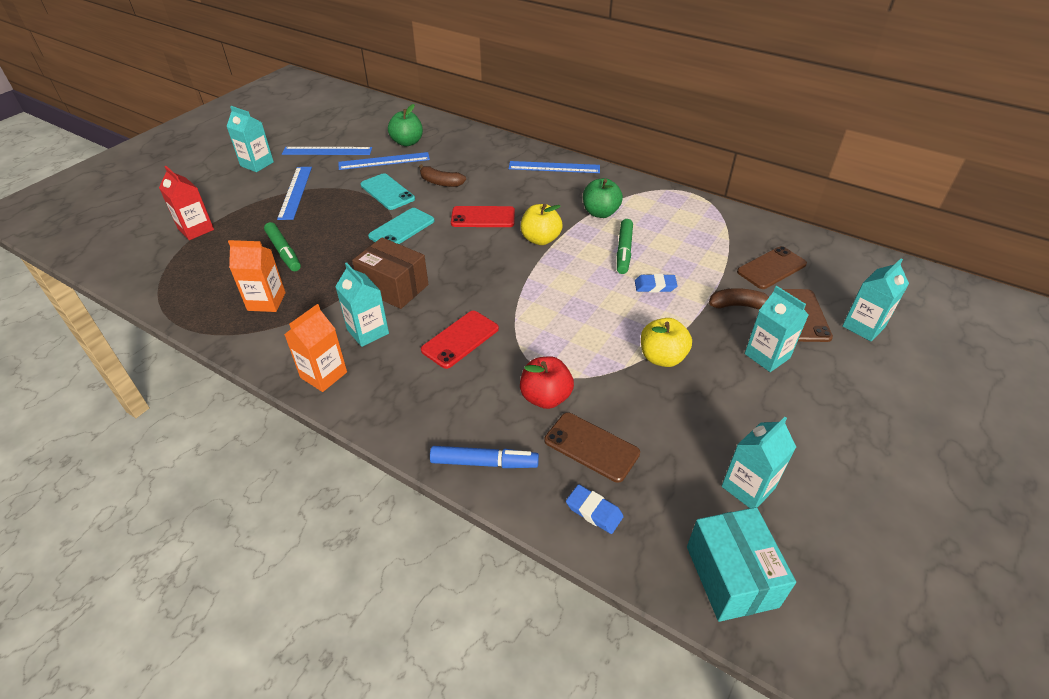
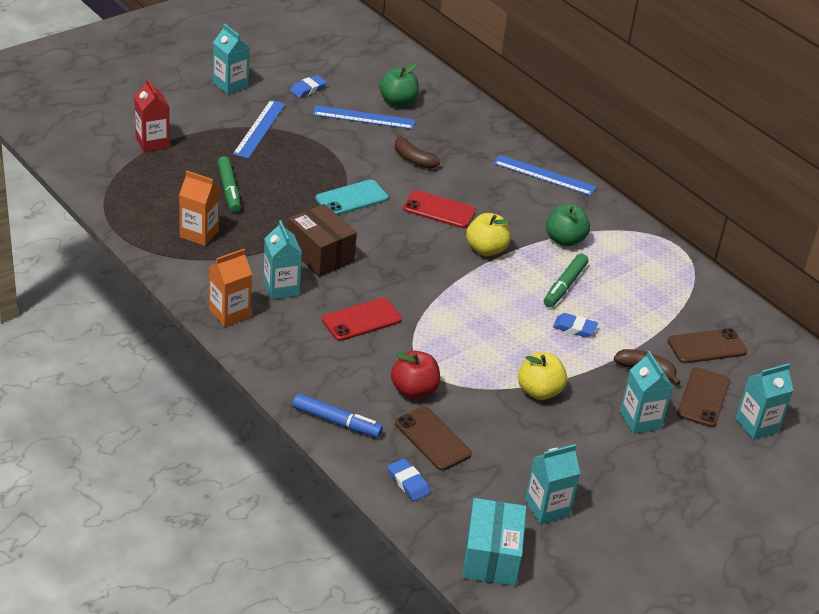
camera: 15 degrees right, 5 degrees down
blue ruler [282,147,372,155] -> blue eraser [290,75,327,98]
turquoise phone [360,173,415,210] -> none

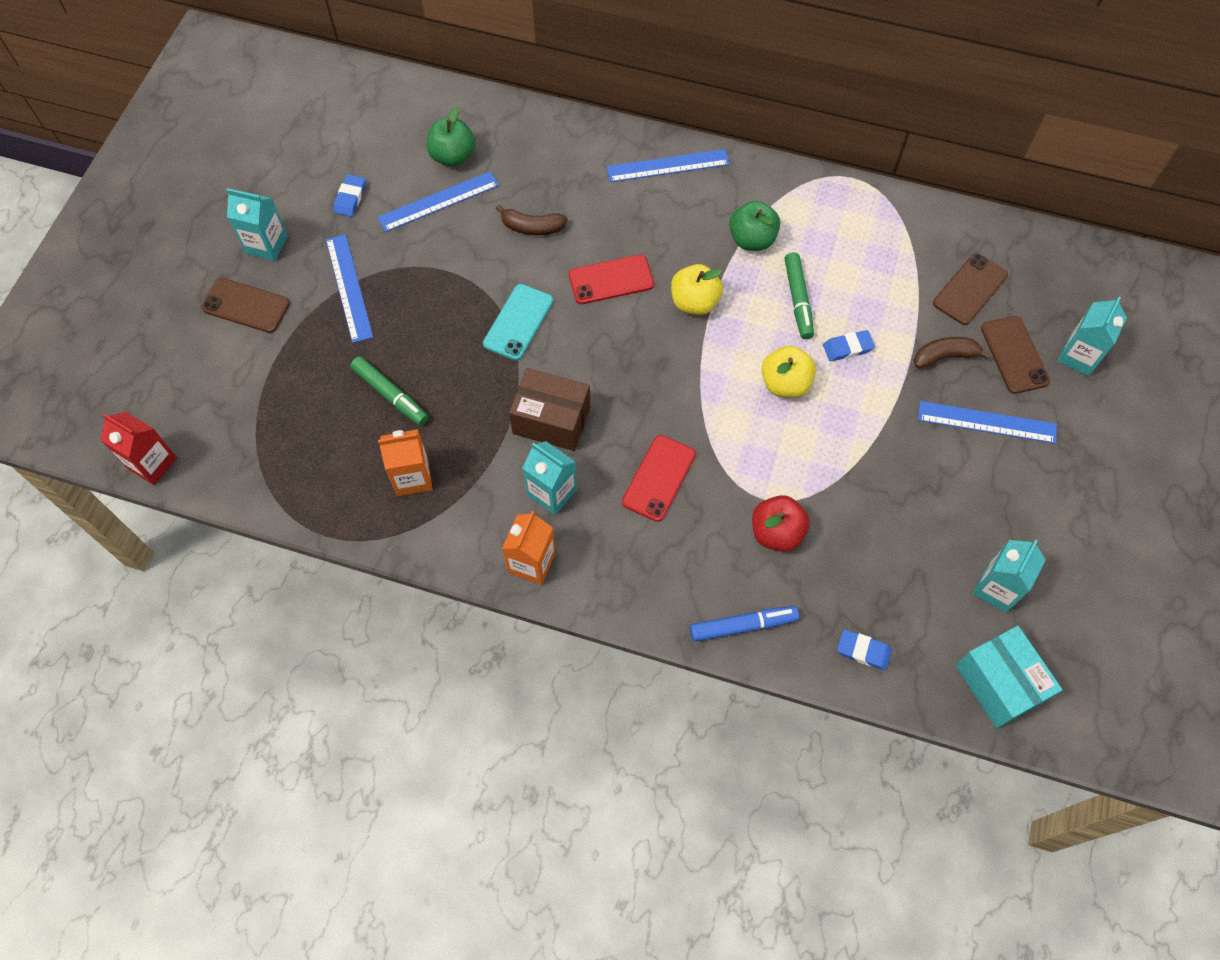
camera: 30 degrees left, 25 degrees up
red carton [134,78,170,152] -> red carton moved to [100,412,177,485]
brown phone [395,406,472,471] -> brown phone moved to [201,278,290,333]
yellow apple [518,352,567,400] -> yellow apple moved to [762,346,816,398]
turquoise carton [620,351,673,434] -> blue ruler [918,401,1057,444]

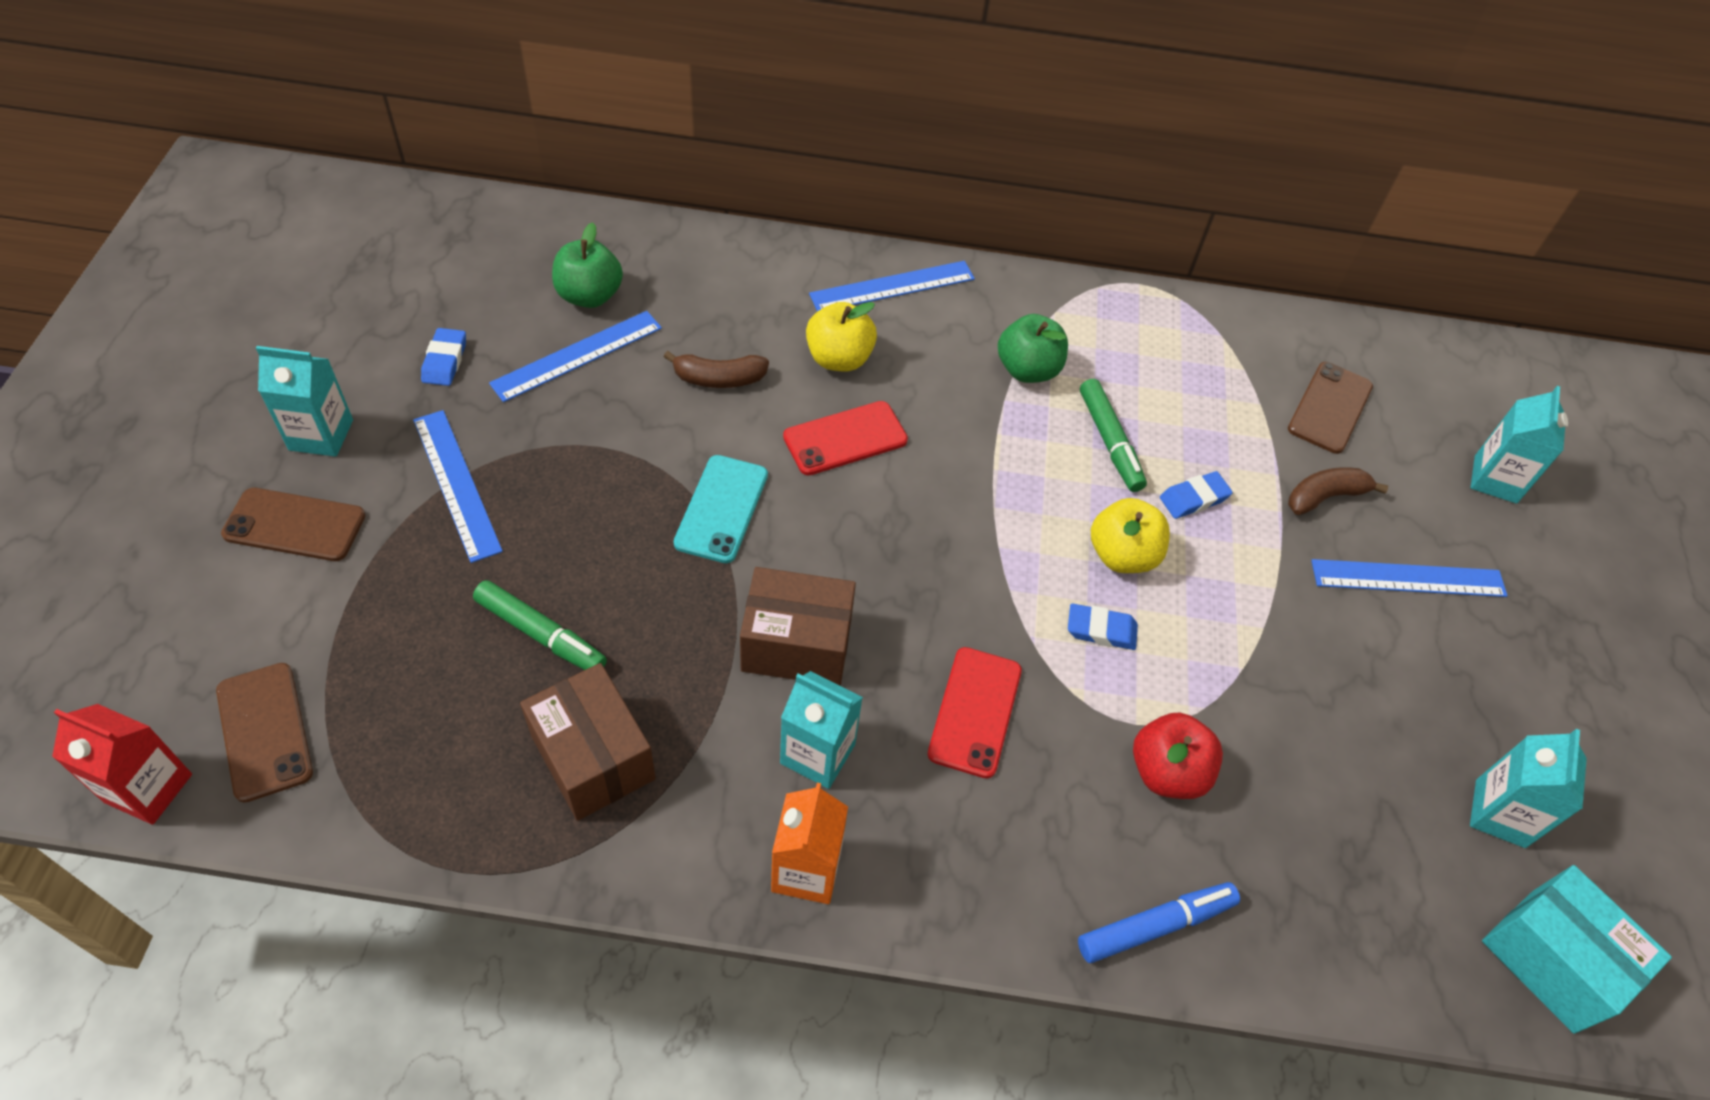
camera: 15 degrees left, 10 degrees down
orange carton [378,429,432,496] -> brown box [520,663,656,821]
yellow apple [671,264,723,315] -> yellow apple moved to [806,302,877,372]
blue eraser [837,629,892,671] -> blue eraser moved to [1068,603,1138,650]
brown phone [981,316,1050,394] -> brown phone moved to [216,663,313,803]

